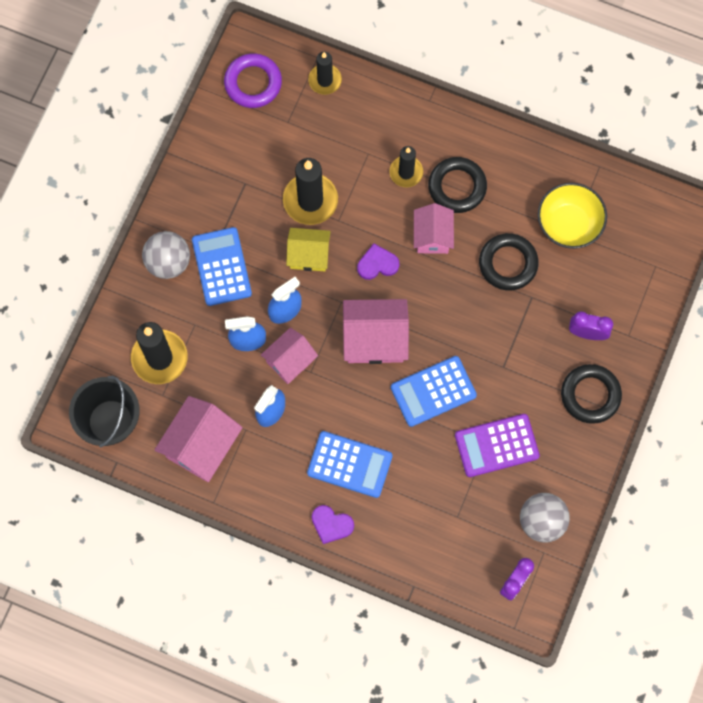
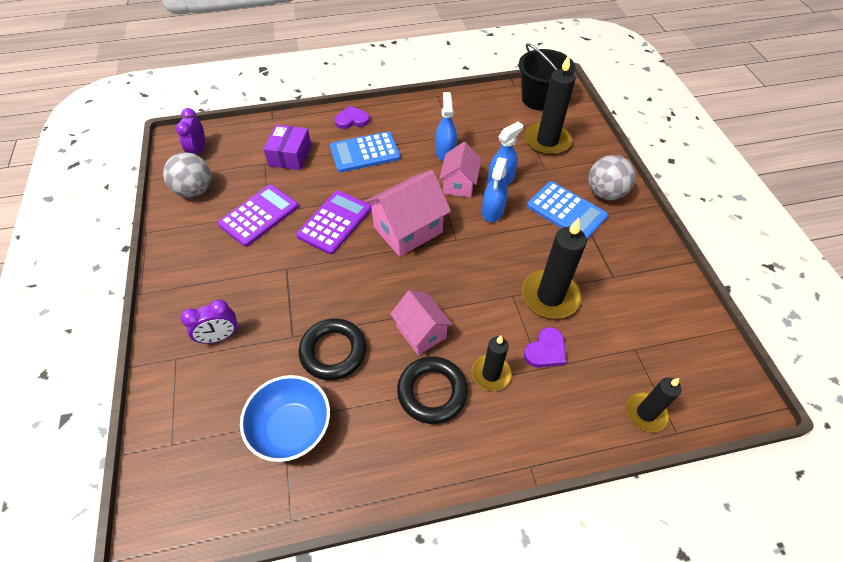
camera: 145 degrees right, 20 degrees down
pink house [155,396,243,482] -> none
purple ring [224,53,282,108] -> none
yellow house [286,228,331,271] -> none
purple heart [357,243,399,280] -> purple heart moved to [524,327,567,368]
blue calculator [391,356,477,427] -> purple calculator [296,190,371,254]
yellow bowl [538,183,607,249] -> blue bowl [240,375,330,462]
black ring [561,364,622,424] -> none
none -> purple box [263,124,312,170]

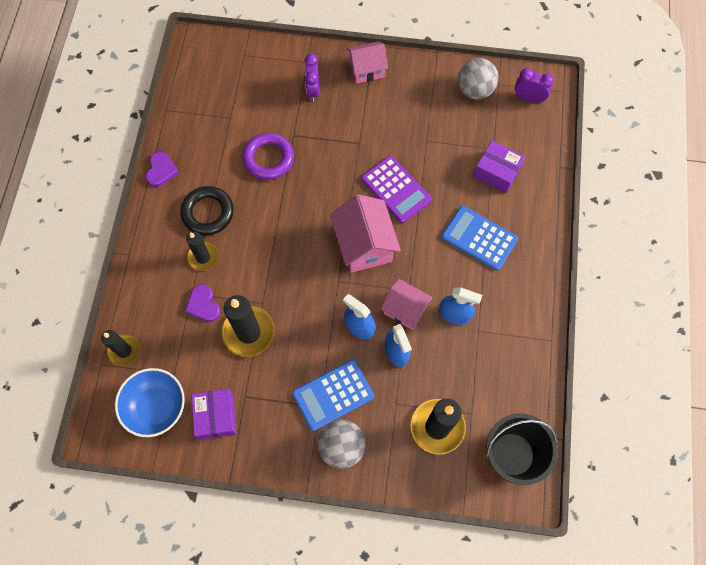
camera: 110 degrees right, 15 degrees up
purple calculator [218,185,299,247] -> none
blue bowl [240,375,330,462] -> blue bowl moved to [115,368,185,437]
black ring [299,318,367,380] -> purple ring [242,133,294,180]
blue calculator [330,131,400,172] -> blue calculator turned 60 degrees counterclockwise [442,206,518,271]
purple heart [335,106,370,129] -> purple heart moved to [146,152,179,187]
pink house [390,291,453,355] -> pink house moved to [347,41,388,84]
none -> purple box [191,389,237,440]

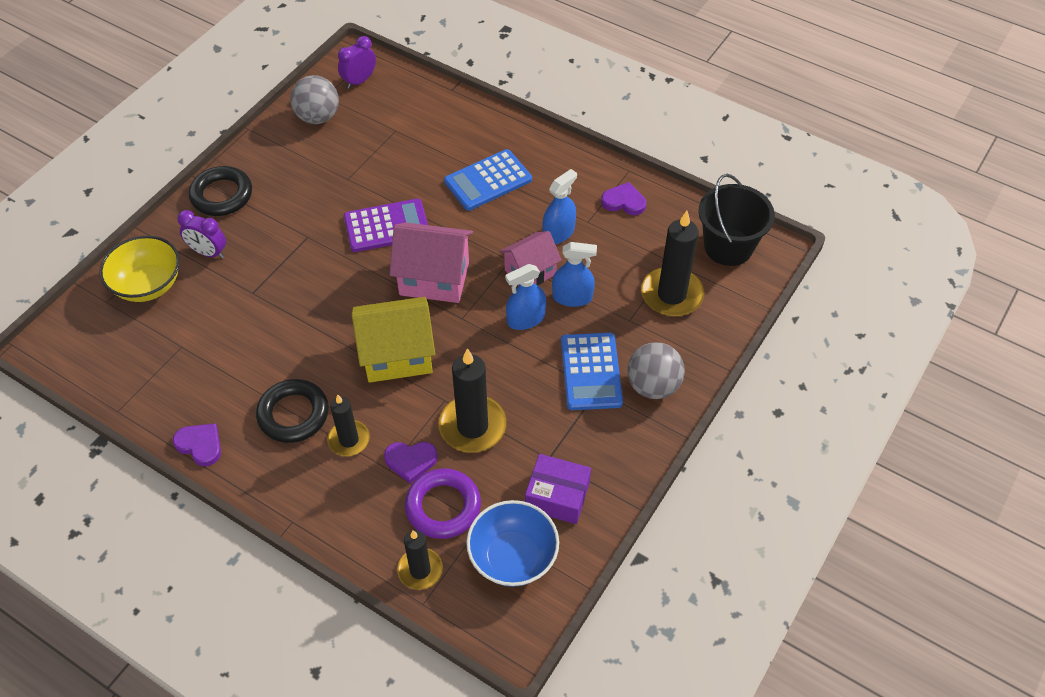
camera: 65 degrees left, 15 degrees down
purple ring [242,133,294,180] -> purple ring moved to [405,468,481,539]
pink house [347,41,388,84] -> black ring [189,166,252,216]
purple box [473,141,525,193] -> none
none -> yellow bowl [99,236,180,302]
none -> yellow house [351,297,435,383]
none -> purple heart [601,182,646,215]

